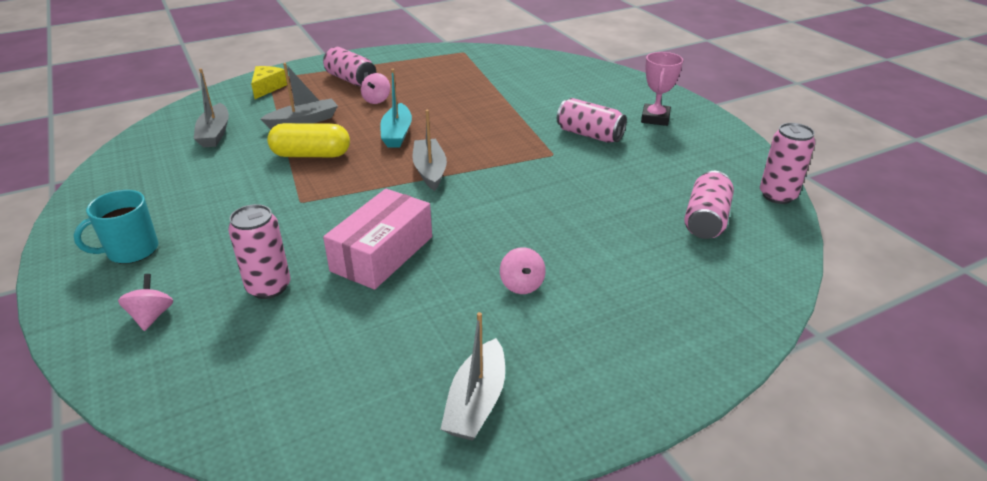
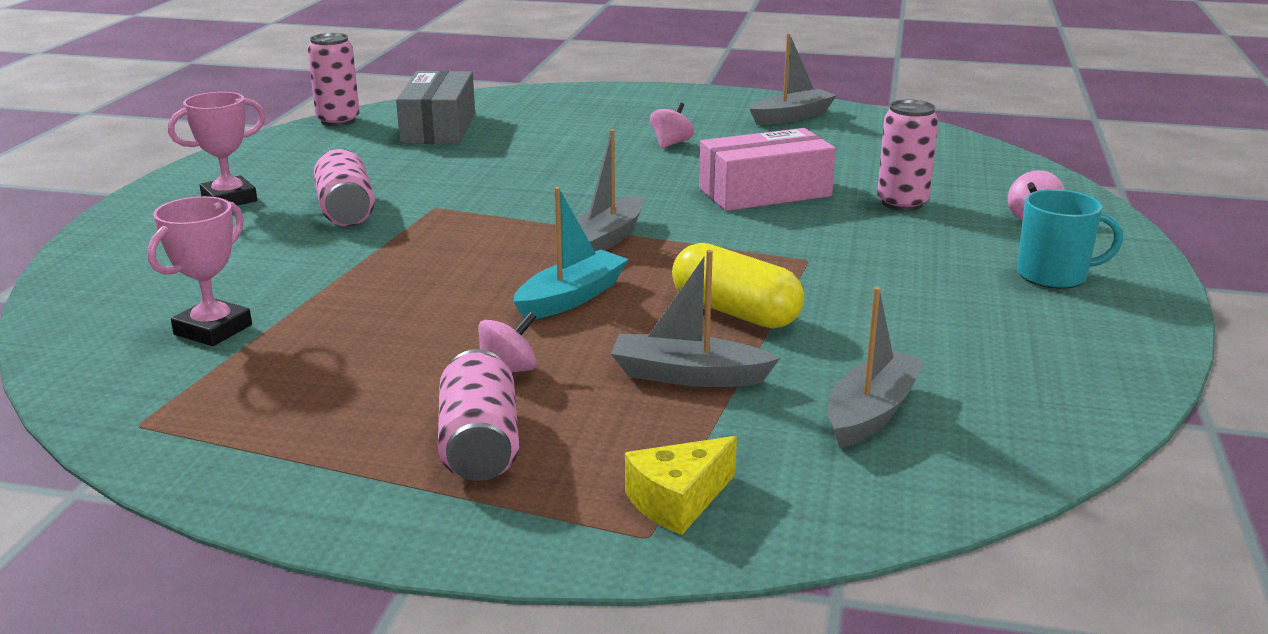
camera: 140 degrees left, 10 degrees down
pink can [684,171,734,239] -> grey box [396,71,475,144]
none -> pink trophy [147,196,252,346]

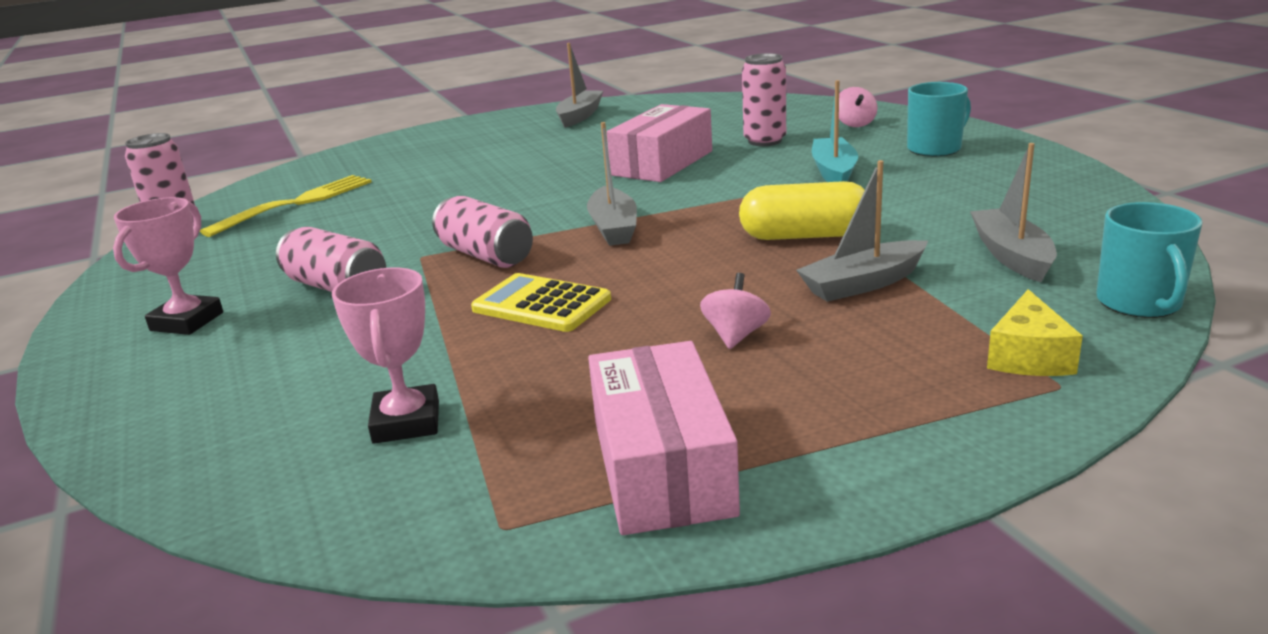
camera: 35 degrees left, 0 degrees up
grey box [396,71,475,144] -> yellow fork [200,175,372,237]
pink can [438,349,519,481] -> pink can moved to [432,196,533,268]
turquoise boat [513,187,629,319] -> turquoise boat moved to [812,80,858,182]
pink spinning top [650,102,694,149] -> none
none -> yellow calculator [471,273,611,332]
none -> pink box [588,341,740,535]
none -> turquoise mug [1096,202,1203,318]

